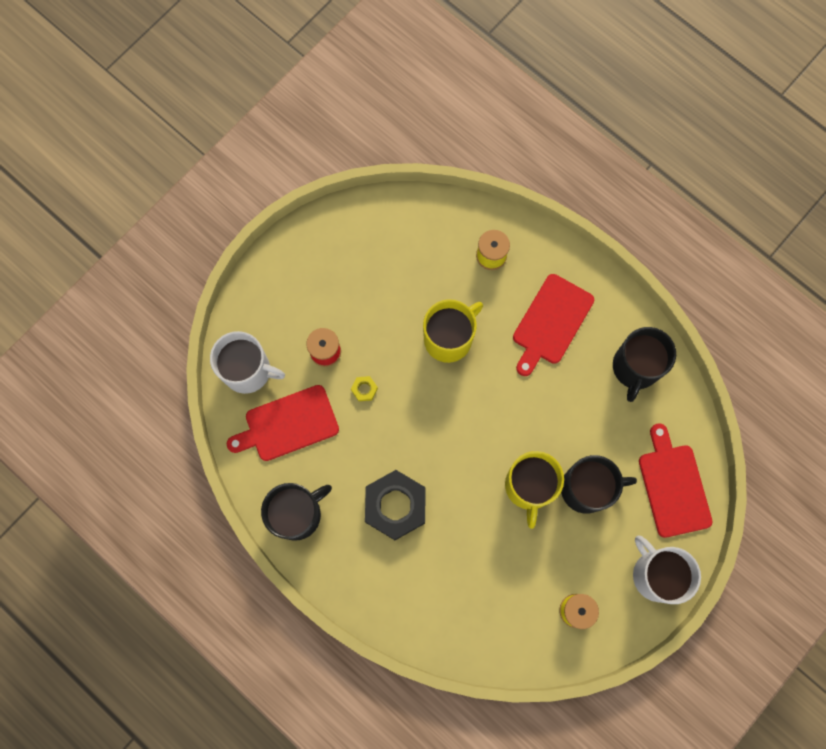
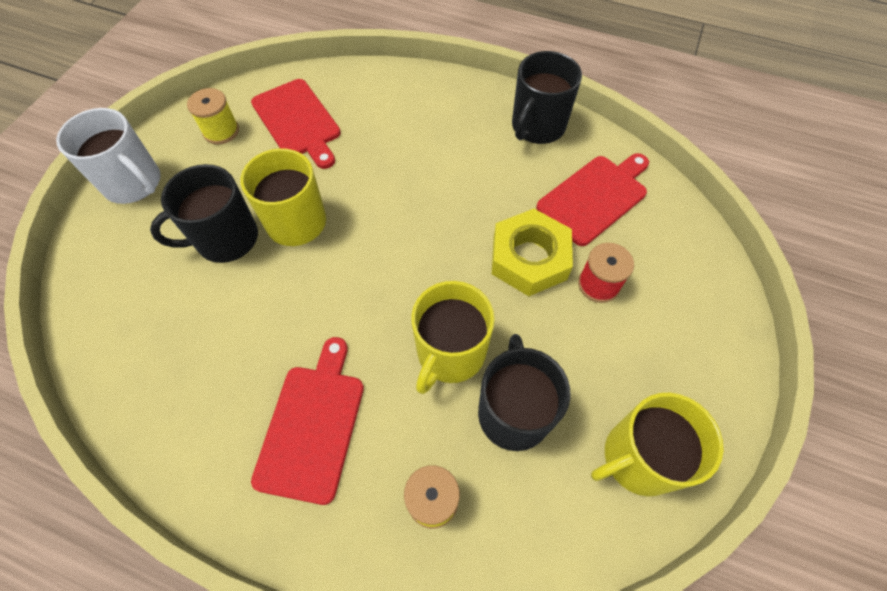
camera: 160 degrees right, 15 degrees down
white mug [210,331,285,394] -> none
yellow nut [351,376,378,401] -> yellow nut [492,209,573,296], size x2.49
black nut [365,470,426,540] -> none
black mug [613,327,676,402] -> black mug moved to [478,334,570,451]
red cutting board [639,424,713,538] -> red cutting board moved to [251,79,341,169]
none -> yellow mug [591,393,724,496]

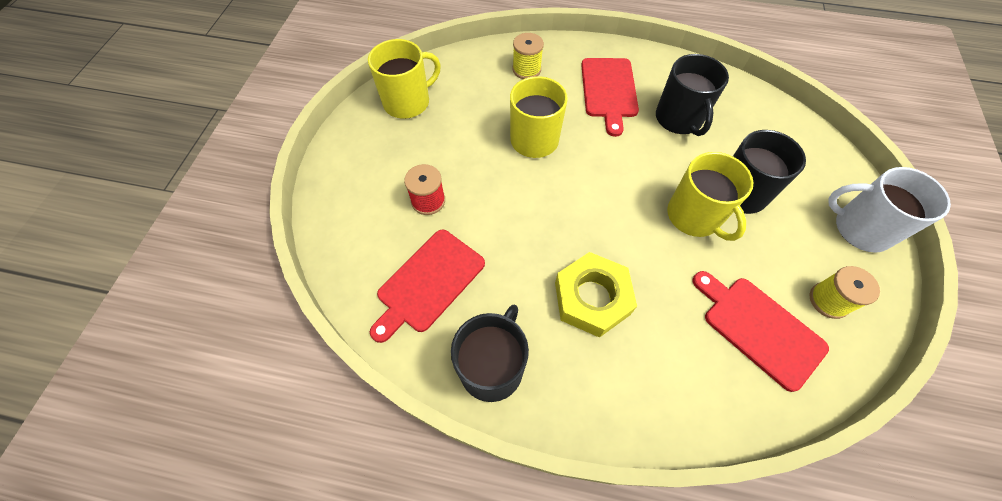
camera: 170 degrees right, 0 degrees up
black mug [478,334,570,451] -> black mug moved to [656,54,729,136]
yellow nut [492,209,573,296] -> yellow nut moved to [555,252,637,338]

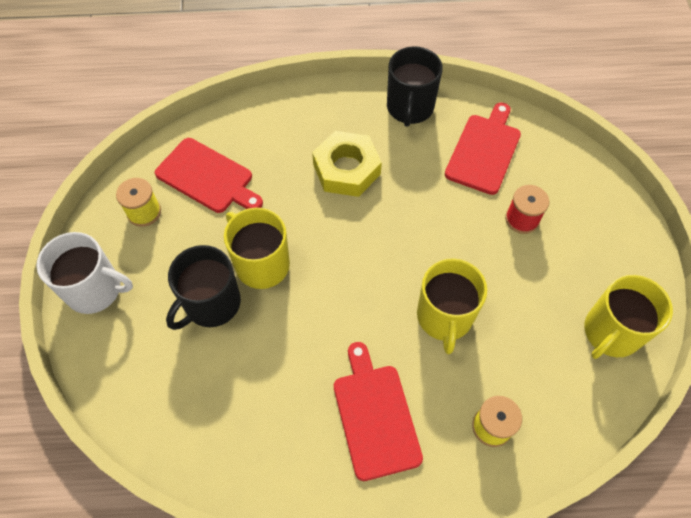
camera: 165 degrees right, 0 degrees up
black mug [656,54,729,136] -> none

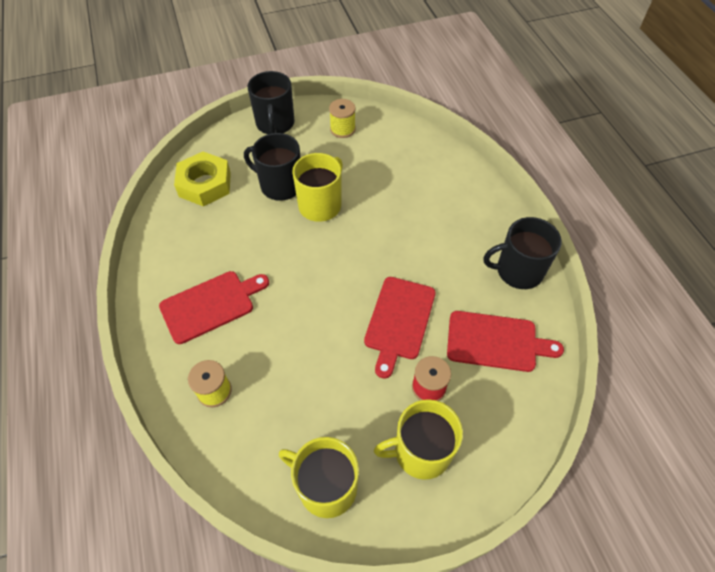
camera: 75 degrees right, 5 degrees down
white mug [36,232,133,314] -> black mug [247,71,295,134]
red cutting board [155,138,263,213] -> red cutting board moved to [364,277,436,379]
yellow nut [312,131,382,197] -> yellow nut moved to [174,152,231,206]
yellow mug [417,258,487,354] -> yellow mug moved to [374,399,463,480]

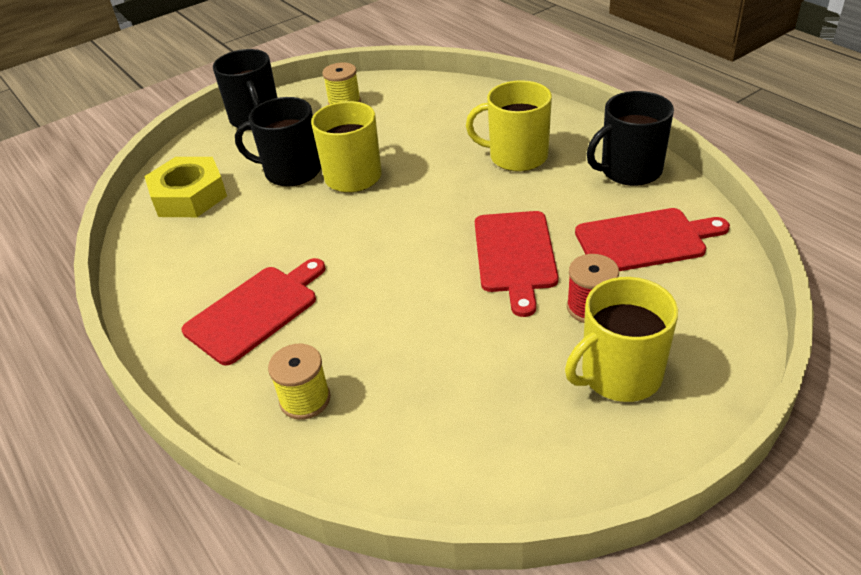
camera: 15 degrees left, 15 degrees down
yellow mug [279,437,359,518] -> yellow mug moved to [466,80,552,171]

